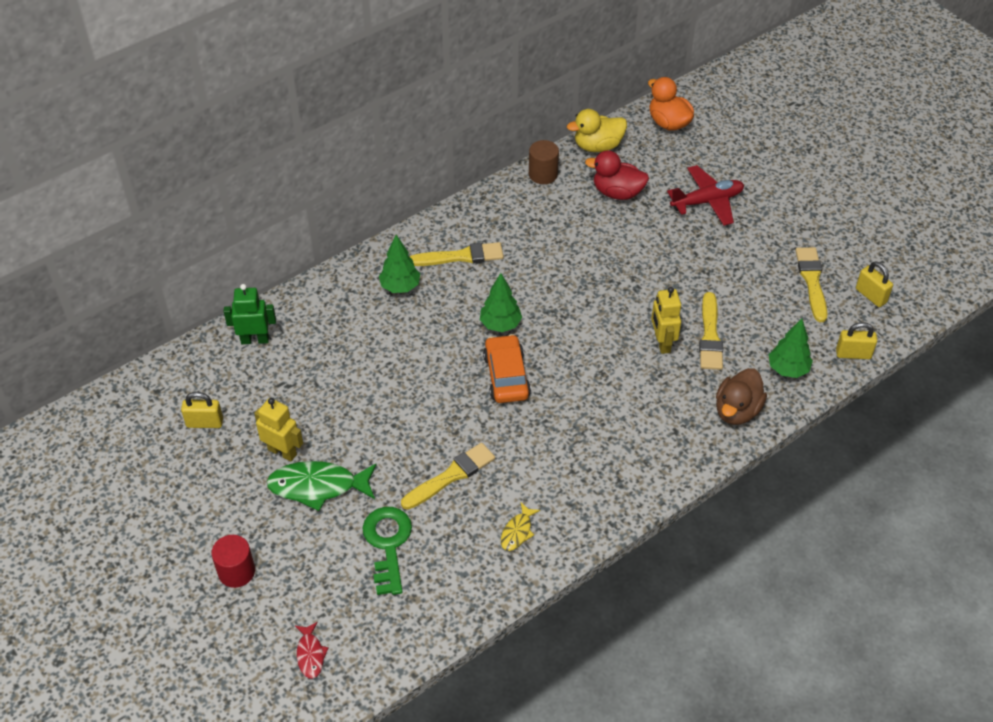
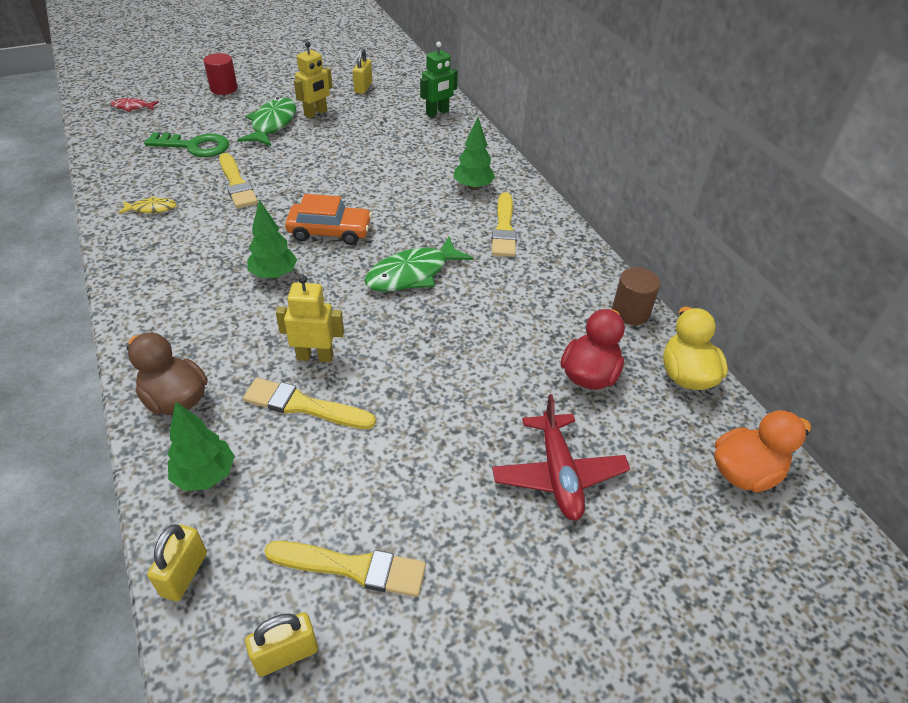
camera: 100 degrees right, 5 degrees down
green robot [224,284,276,344] -> green robot turned 45 degrees clockwise [420,42,458,117]
green tree [480,273,522,332] -> green tree moved to [247,200,297,279]
yellow fish [501,503,540,551] -> yellow fish turned 135 degrees clockwise [119,197,177,214]
none -> green fish [364,237,473,292]

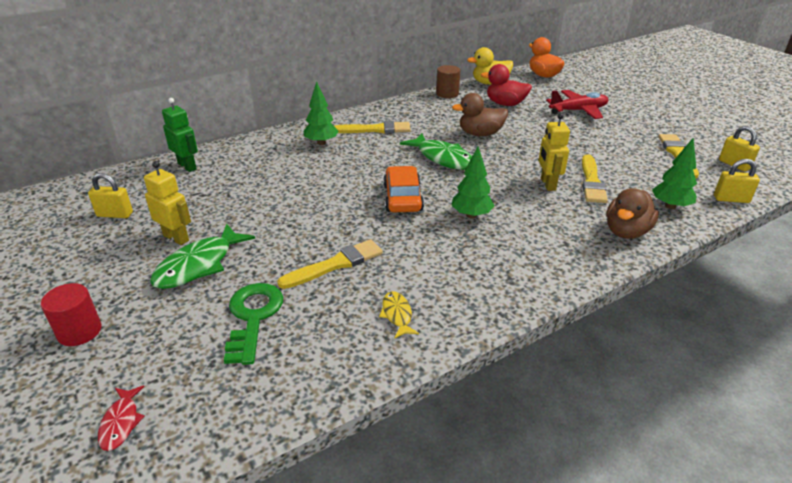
camera: 95 degrees left, 10 degrees down
green fish [238,97,296,146] -> green fish turned 60 degrees counterclockwise [150,224,255,289]
none -> brown duck [452,93,508,136]

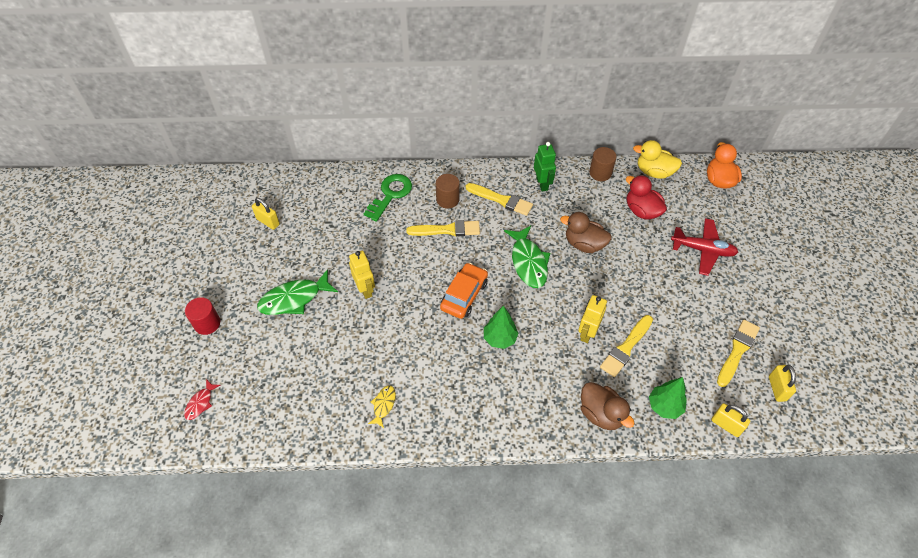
camera: 30 degrees right, 20 degrees up
yellow robot [144,161,191,245] -> yellow robot moved to [349,251,375,299]
green robot [162,98,198,172] -> green robot moved to [534,142,556,192]
green key [224,283,283,365] -> green key moved to [364,174,412,222]
yellow brush [277,239,383,289] -> yellow brush moved to [406,220,480,236]
green tree [304,81,339,145] -> brown cylinder [436,174,460,209]
brown duck [606,188,659,239] -> brown duck turned 105 degrees counterclockwise [581,382,634,430]

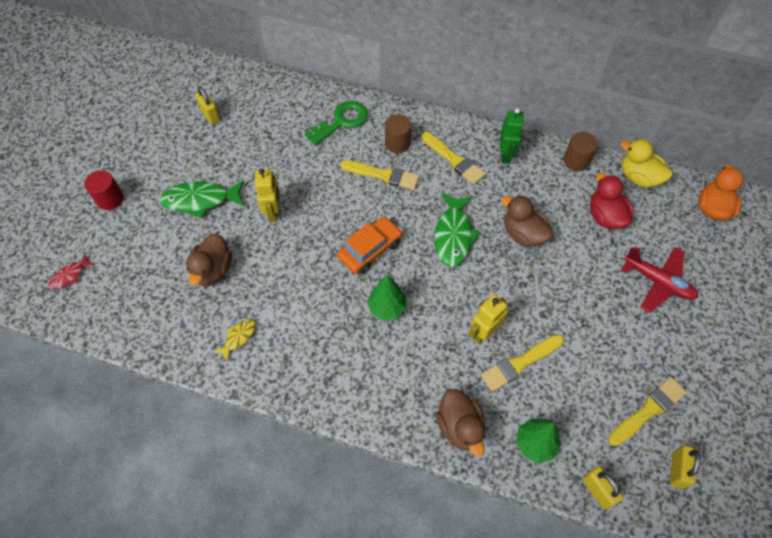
camera: 20 degrees right, 5 degrees up
none -> brown duck [186,233,232,286]

